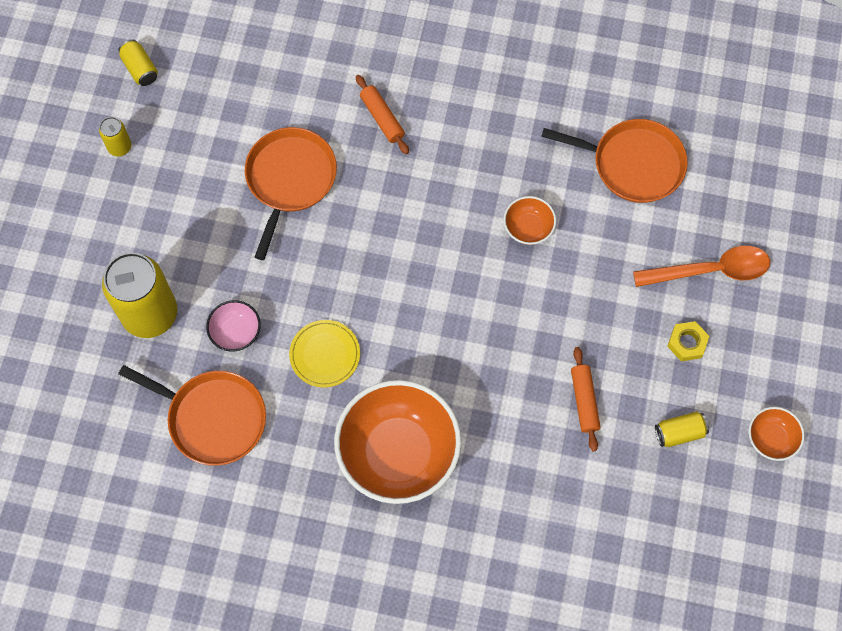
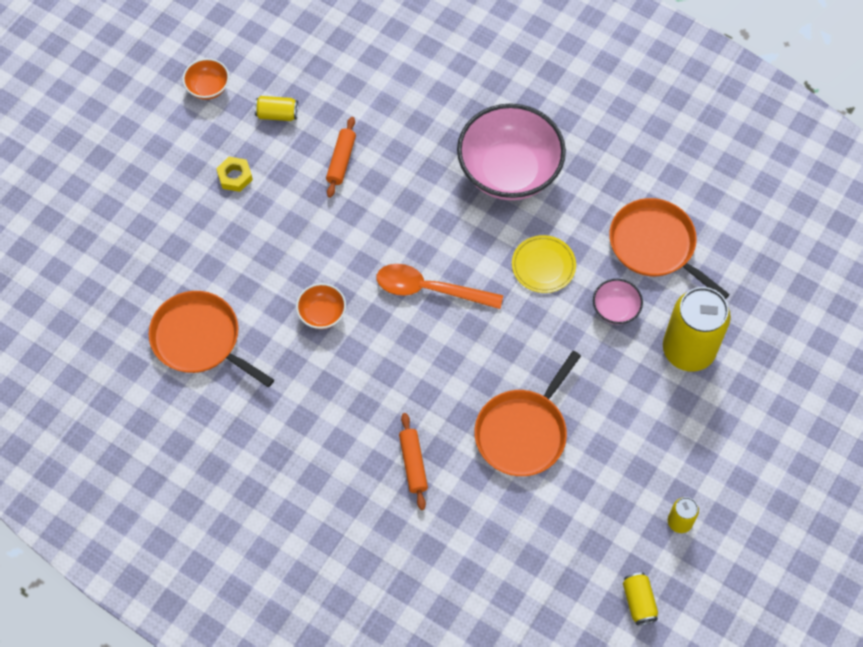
camera: 160 degrees left, 5 degrees down
orange bowl [334,380,461,504] -> pink bowl [457,103,566,200]
orange spoon [633,246,770,287] -> orange spoon moved to [377,264,503,309]

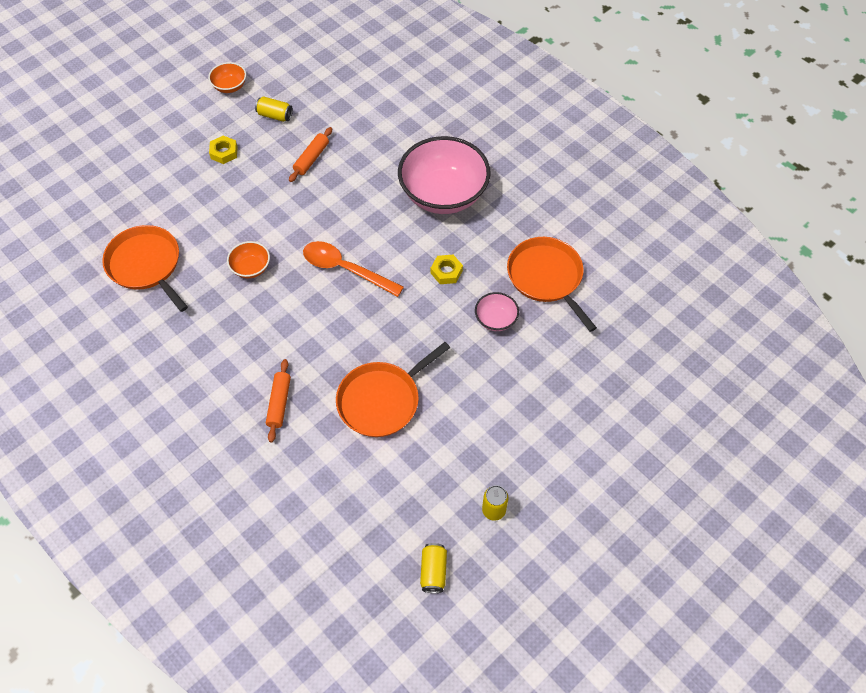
camera: 15 degrees right, 5 degrees down
yellow plate [512,235,576,293] -> yellow nut [431,255,463,284]
yellow can [663,287,731,371] -> none

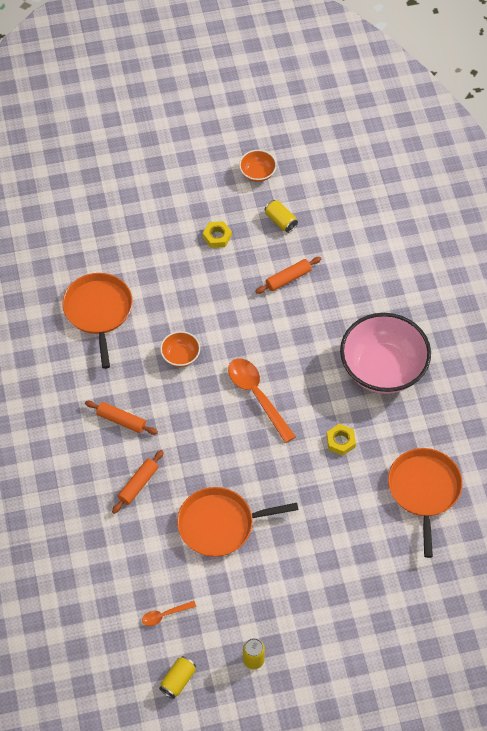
camera: 30 degrees right, 0 degrees up
pink bowl [475,292,519,331] -> none
none -> orange rolling pin [85,401,158,435]
none -> orange spoon [142,601,196,626]

